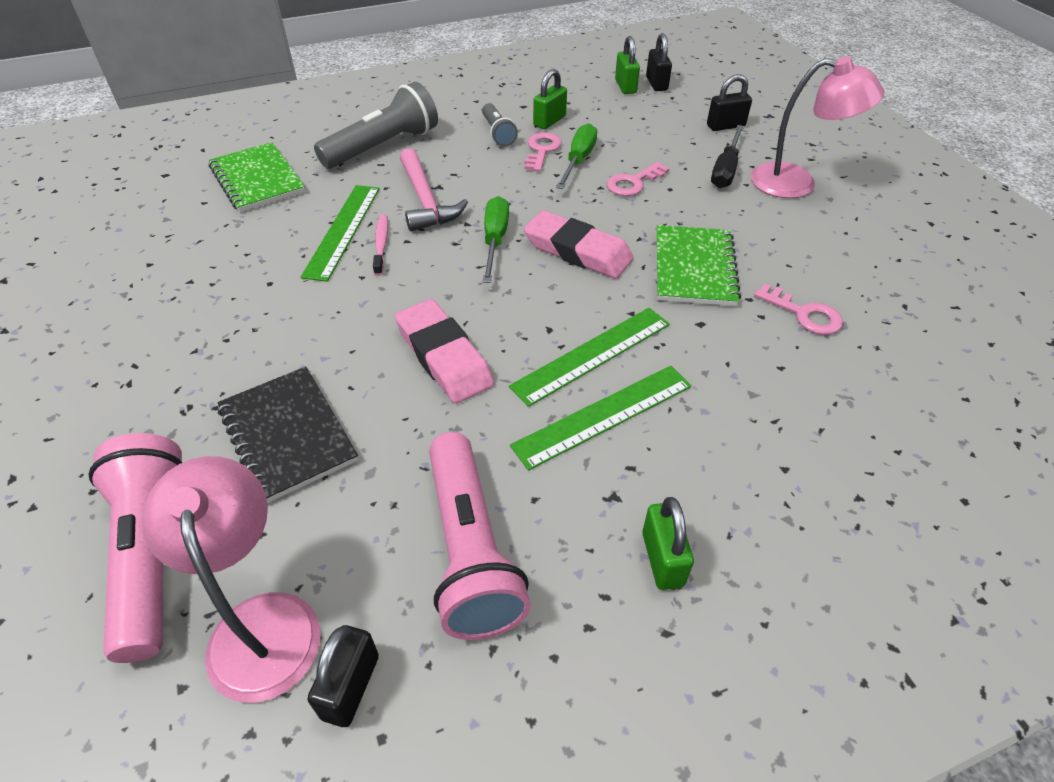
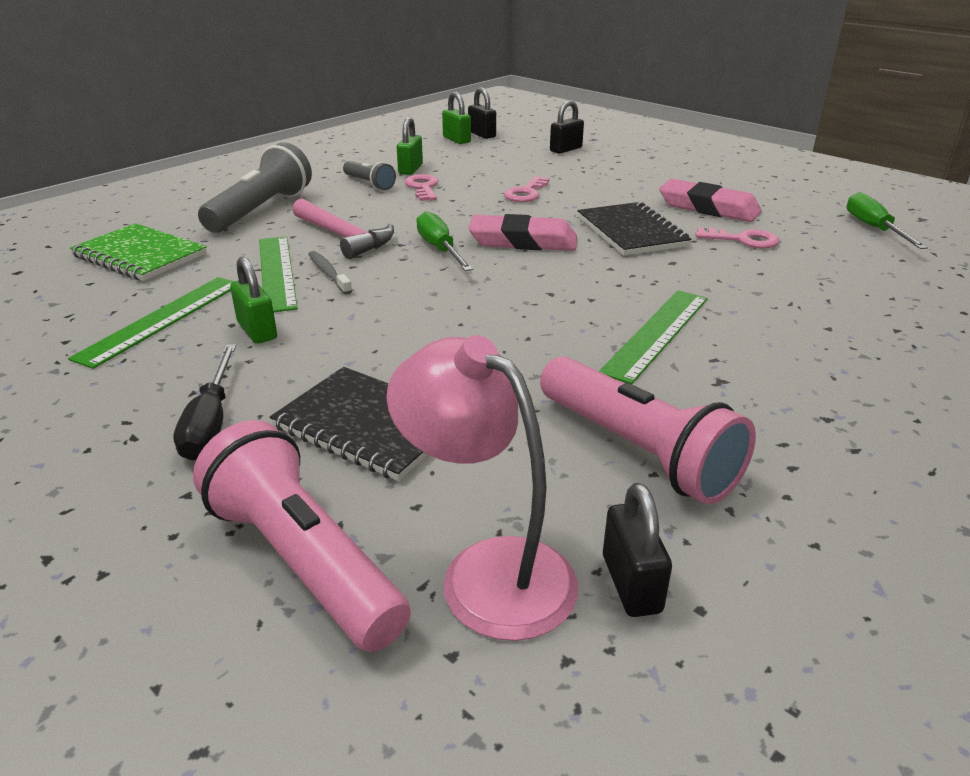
camera: 25 degrees left, 15 degrees down
pink toothbrush [373,214,388,276] -> grey toothbrush [308,251,352,295]
pink eraser [395,299,494,404] -> pink eraser moved to [659,179,762,222]
green ruler [509,308,670,407] -> green ruler moved to [68,277,234,369]
green screwdriver [556,123,597,189] -> green screwdriver moved to [846,192,928,249]
green padlock [642,497,694,590] -> green padlock moved to [230,257,277,344]
green notebook [656,225,741,306] -> black notebook [577,202,692,256]
black screwdriver [711,125,744,188] -> black screwdriver moved to [173,344,236,460]
pink lamp [751,56,884,198] -> none

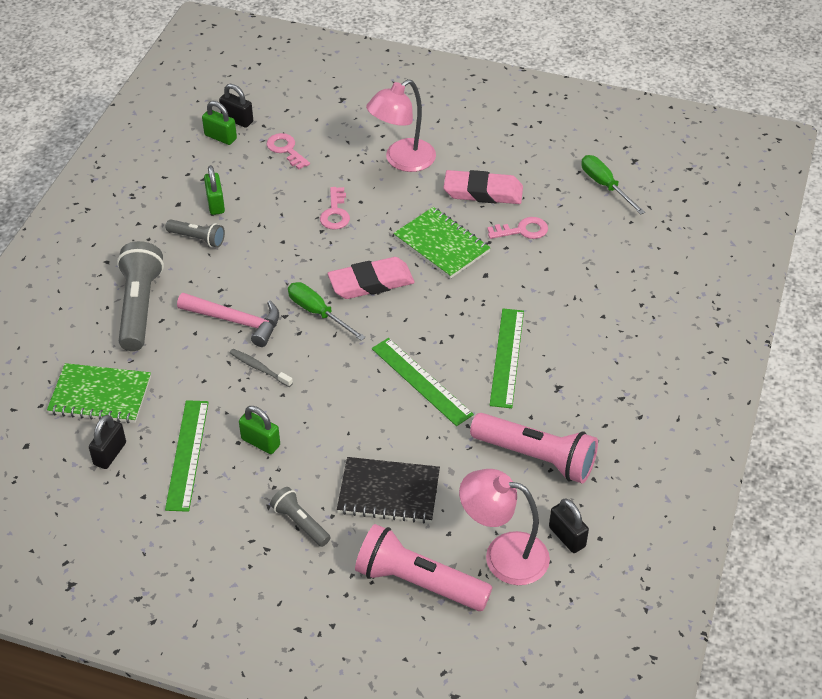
camera: 25 degrees left, 15 degrees up
black screwdriver [173,344,236,460] -> grey flashlight [270,487,331,547]
green ruler [259,236,298,312] -> green ruler moved to [372,338,474,426]
pink key [404,174,439,201] -> pink key moved to [267,133,310,169]
black padlock [550,100,584,154] -> black padlock moved to [89,415,126,469]
black notebook [577,202,692,256] -> green notebook [393,207,491,279]
none -> pink lamp [366,79,436,172]

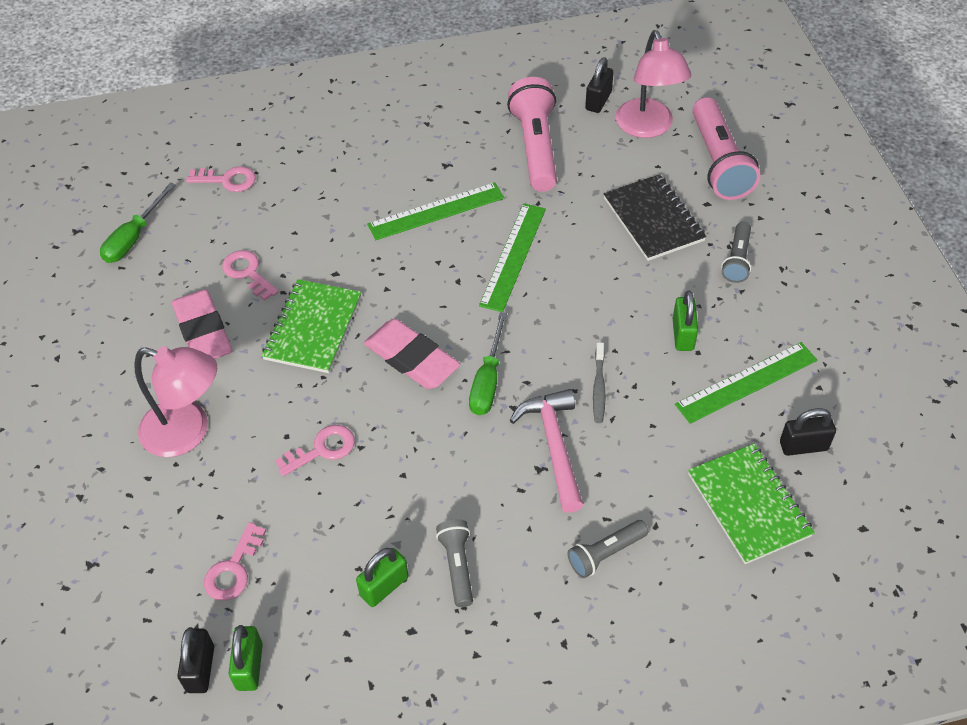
camera: 120 degrees left, 5 degrees up
grey flashlight [117,241,164,351] -> grey flashlight [567,520,648,578], size x0.54
none -> pink key [186,166,256,192]

